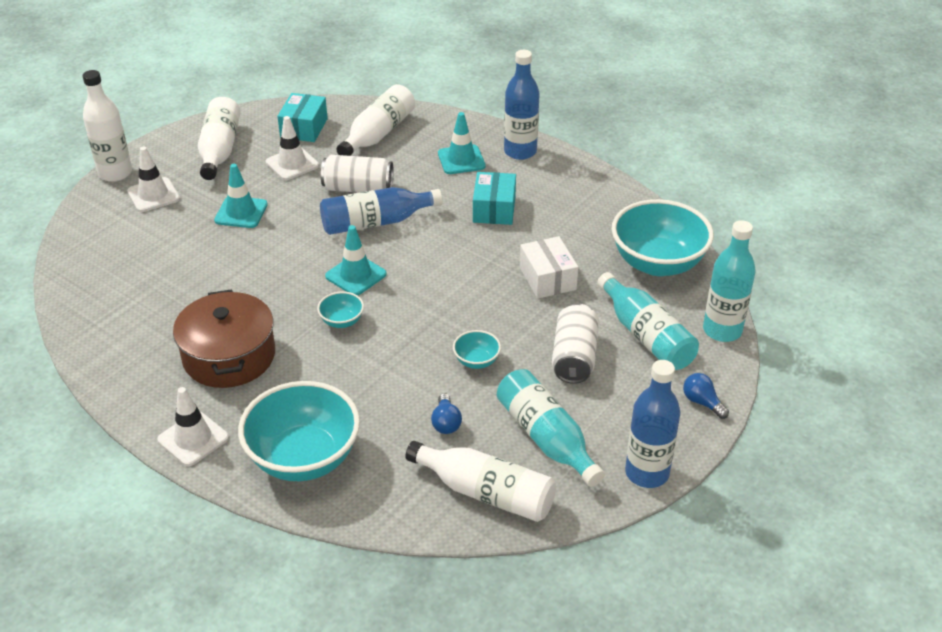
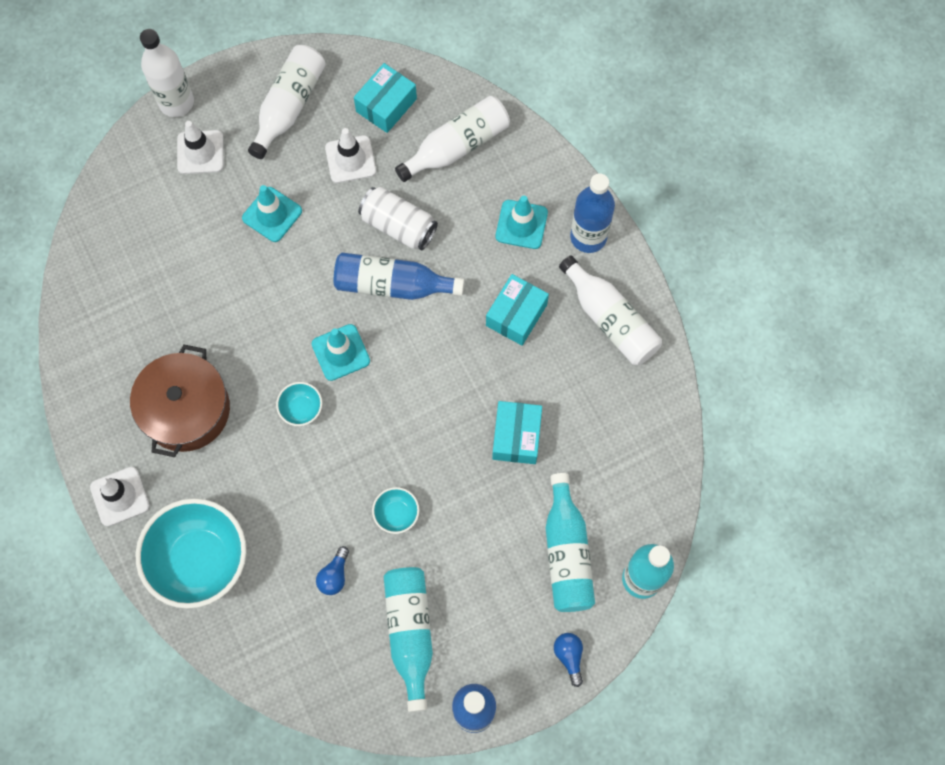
camera: 25 degrees right, 30 degrees up
white bottle [405,441,556,522] -> white bottle moved to [559,255,662,365]
white box [520,236,578,299] -> turquoise box [492,401,542,464]
white can [552,304,599,384] -> none
turquoise bowl [612,199,714,276] -> none

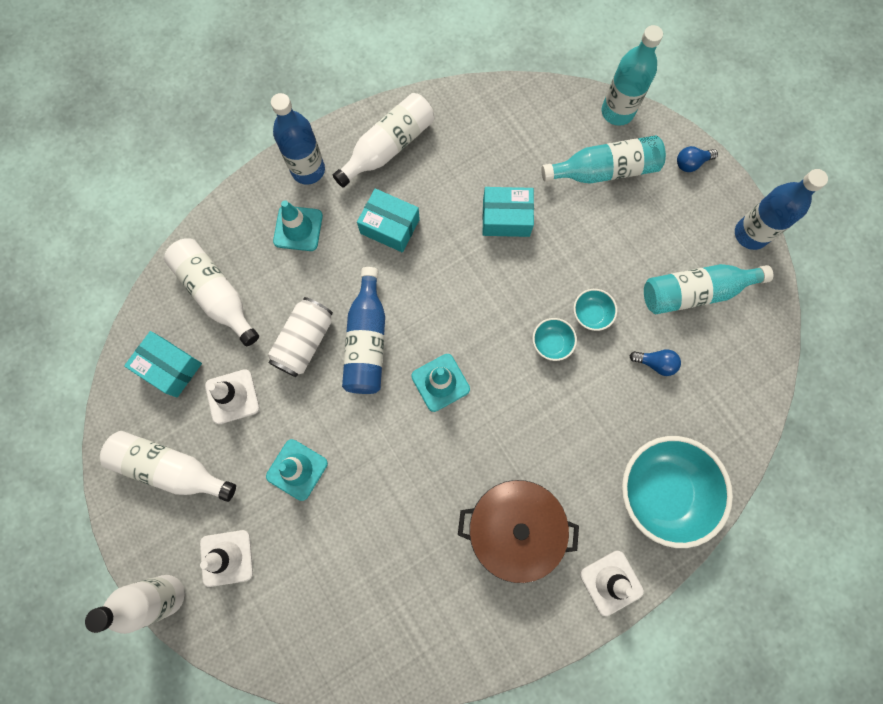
camera: 95 degrees left, 5 degrees up
turquoise bowl [276,382,322,426] -> turquoise bowl moved to [533,318,577,361]

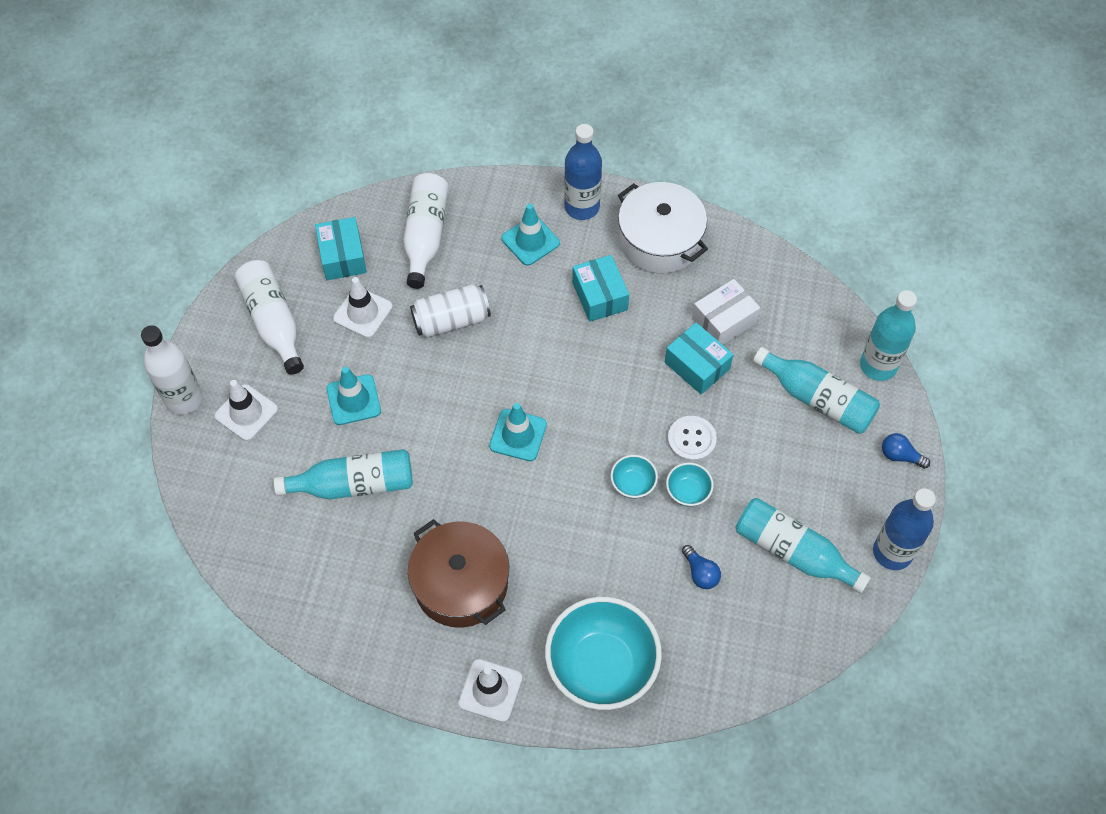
camera: 45 degrees right, 15 degrees down
white bottle [333,93,434,188] -> white pot [618,182,708,274]
blue bottle [342,267,385,394] -> none
none -> turquoise bottle [274,449,413,499]
none -> white button [668,416,717,462]
none -> white box [692,279,760,345]

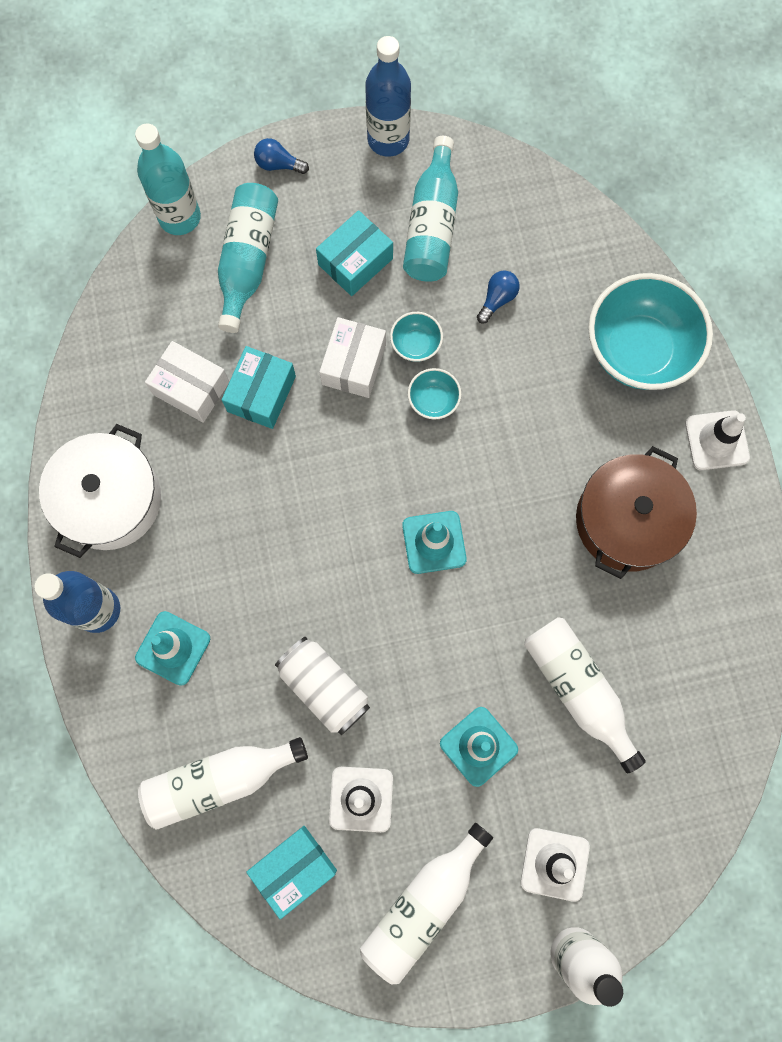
camera: 115 degrees left, 15 degrees up
turquoise bottle [274,449,413,499] -> white bottle [524,617,646,774]
turquoise box [572,255,629,322] -> turquoise box moved to [316,210,393,296]
white button [668,416,717,462] -> white box [319,317,386,398]
blue light bulb [882,433,930,469] -> blue light bulb turned 105 degrees clockwise [254,138,309,174]

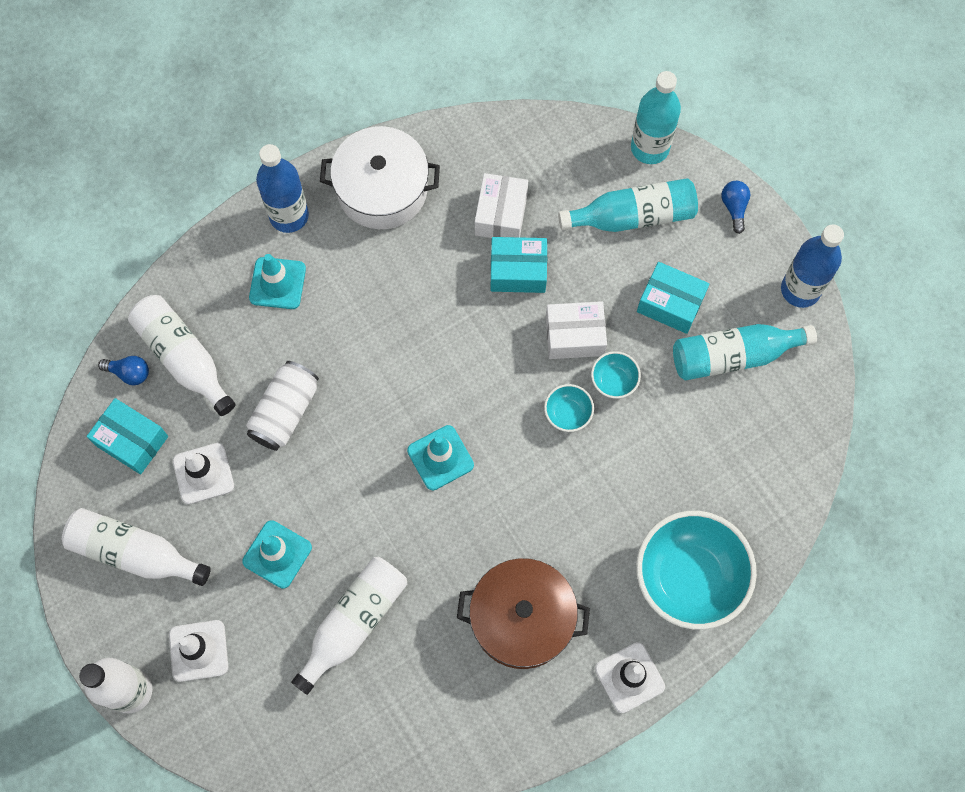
camera: 70 degrees right, 5 degrees down
blue light bulb [477,270,520,324] -> blue light bulb moved to [98,356,149,385]

